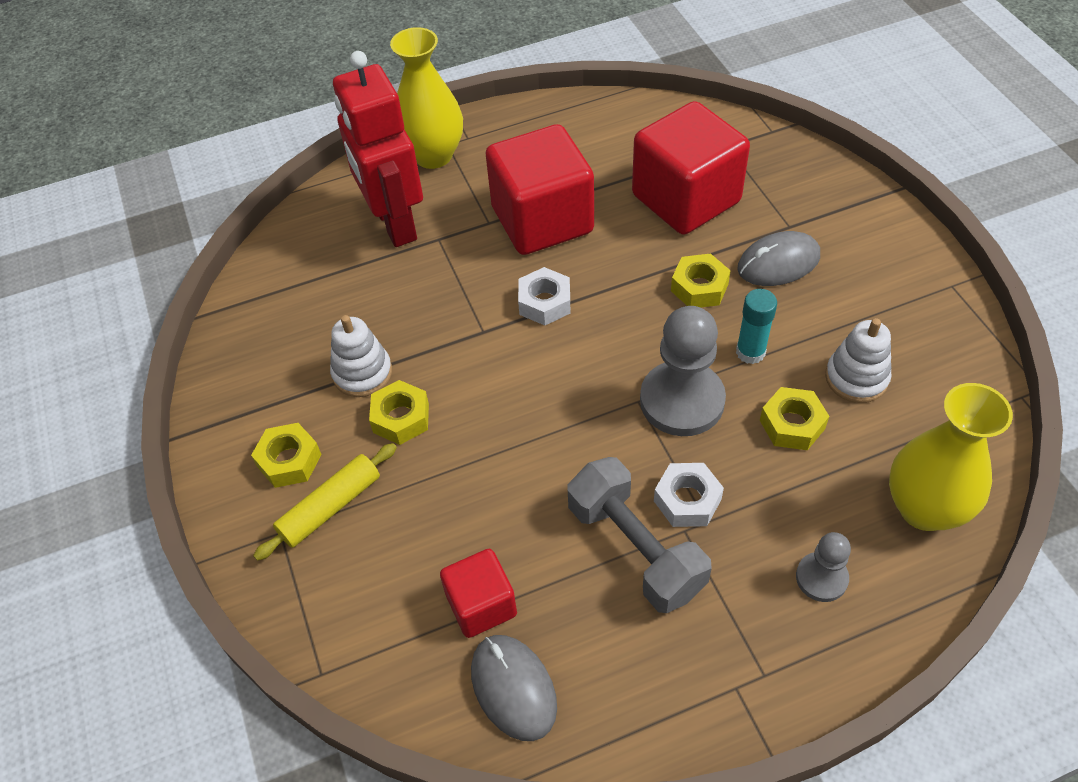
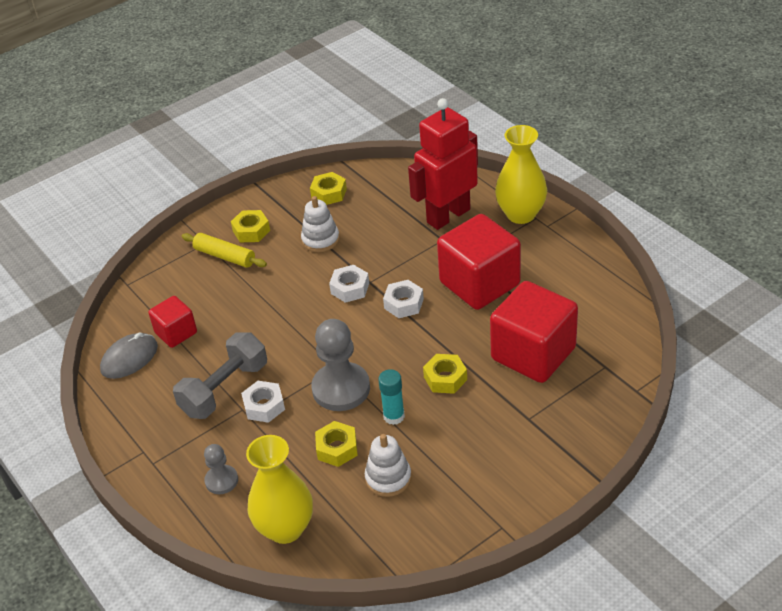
camera: 75 degrees right, 10 degrees down
yellow nut [369,380,429,445] -> yellow nut moved to [310,172,347,205]
grey mouse [738,231,820,286] -> none
none -> white nut [329,265,369,303]

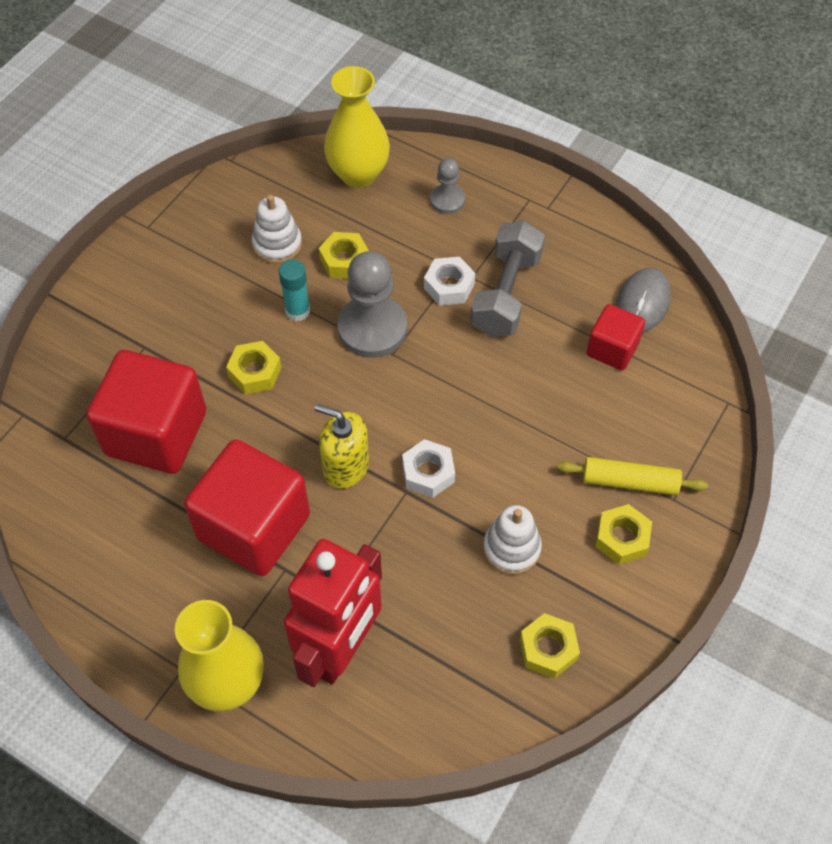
camera: 155 degrees right, 15 degrees up
white nut [383,280,424,318] -> yellow soap dispenser [314,404,369,489]

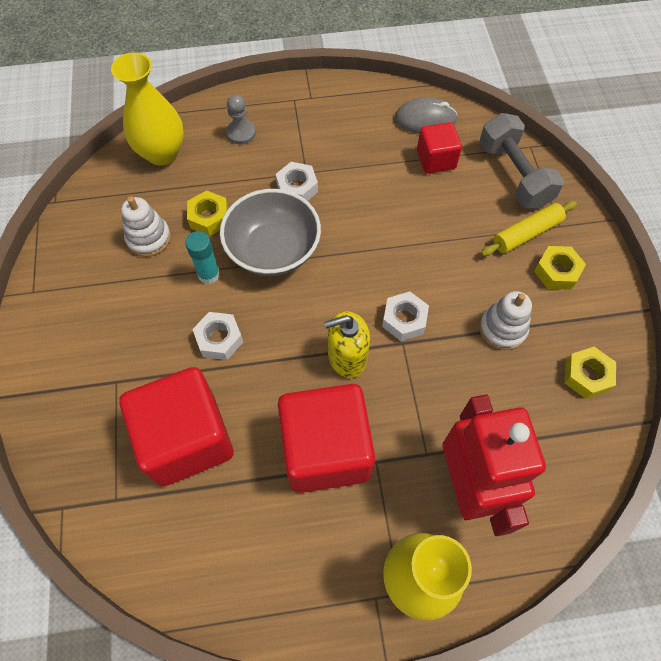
camera: 40 degrees left, 5 degrees up
yellow nut [226,341,282,394] -> white nut [192,312,243,360]
grey pawn [337,251,407,358] -> grey bowl [220,189,321,276]
grey dumbbell [470,221,545,337] -> grey dumbbell moved to [479,113,564,209]
grey mouse [616,268,671,332] -> grey mouse turned 75 degrees counterclockwise [395,97,458,134]

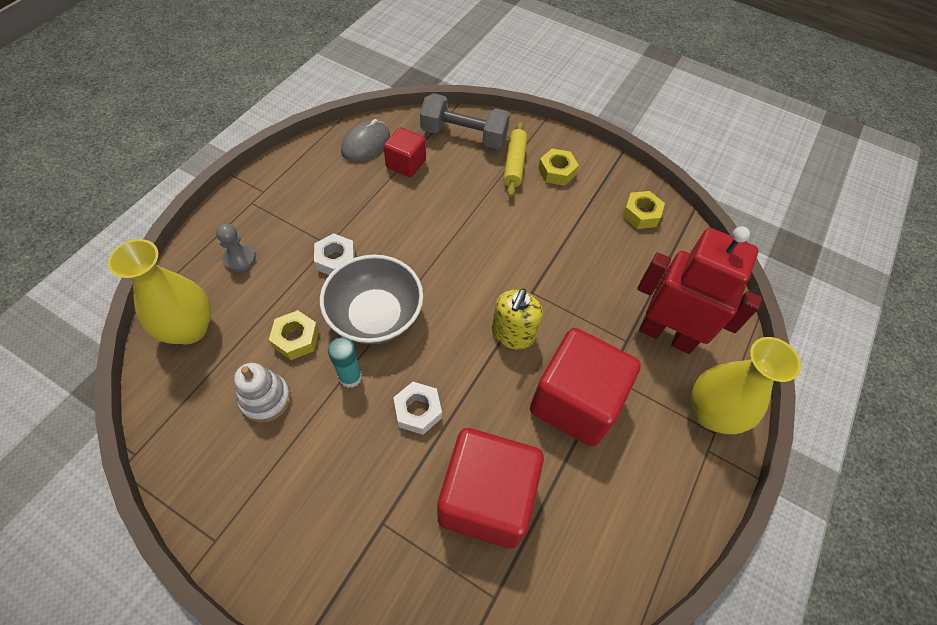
camera: 55 degrees left, 5 degrees down
white nut [382,292,429,341] -> none
white stacking toy [479,291,532,350] -> none

